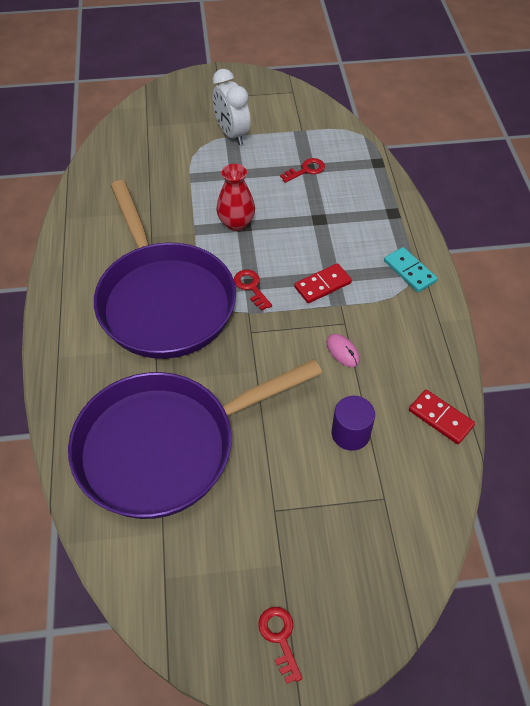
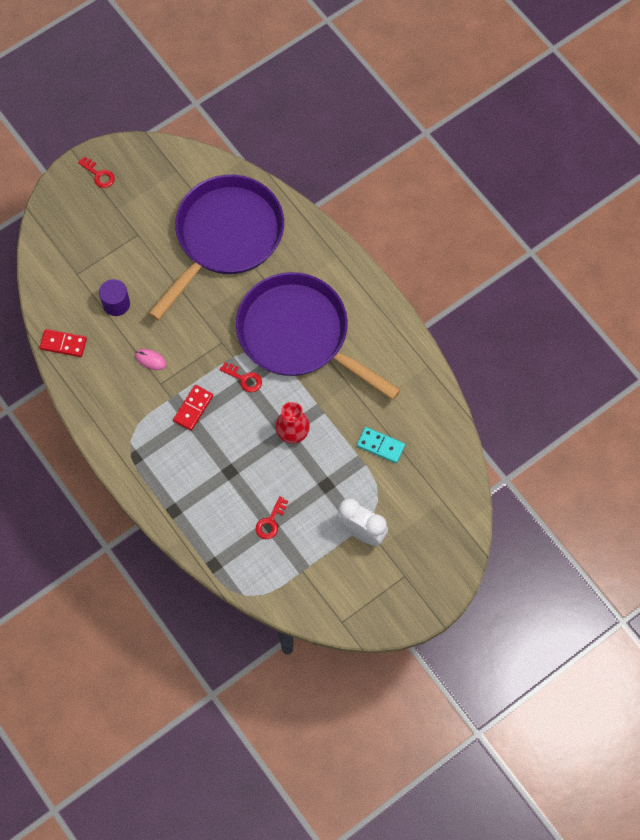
camera: 150 degrees right, 15 degrees up
turquoise domino [384,247,438,292] -> turquoise domino moved to [357,427,405,463]

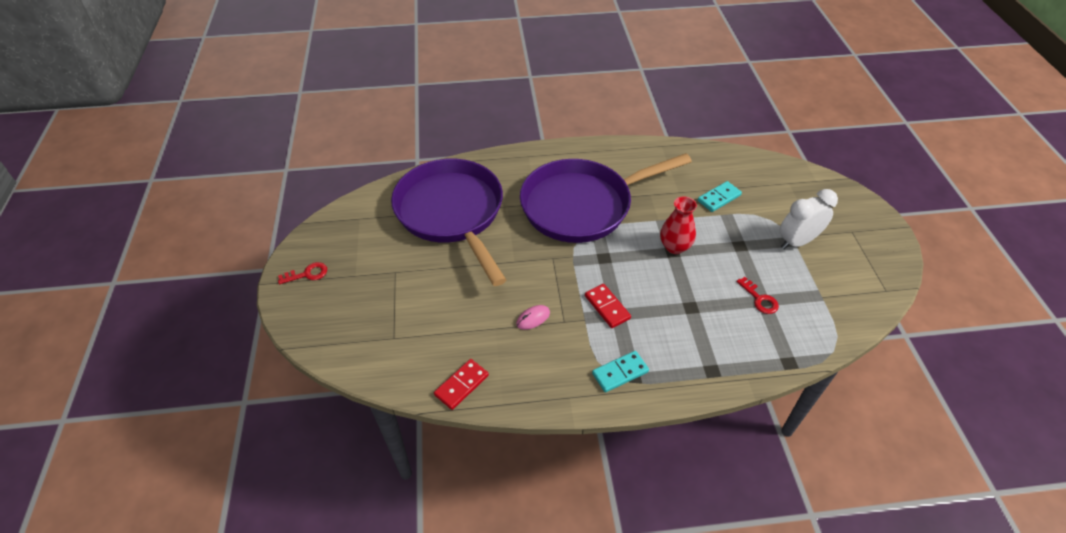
camera: 60 degrees left, 20 degrees down
purple cylinder [99,279,130,316] -> none
red key [220,362,262,392] -> none
none -> turquoise domino [592,351,649,393]

